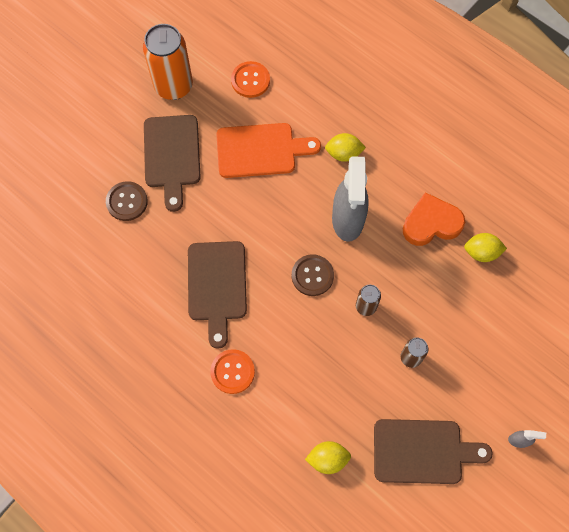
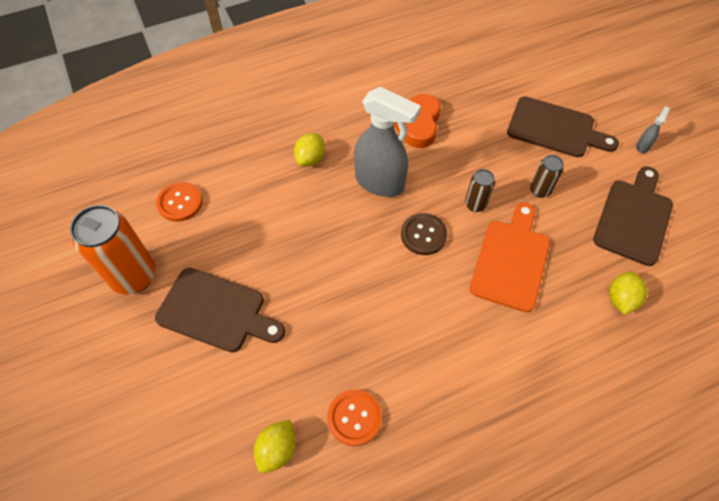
camera: 65 degrees left, 10 degrees down
brown button [106,181,148,221] -> none
brown cutting board [188,241,247,349] -> brown cutting board moved to [507,96,619,157]
orange button [210,349,255,394] -> orange button moved to [327,390,382,446]
orange cutting board [216,123,321,178] -> orange cutting board moved to [470,203,550,312]
yellow lemon [464,233,507,262] -> yellow lemon moved to [254,420,296,473]

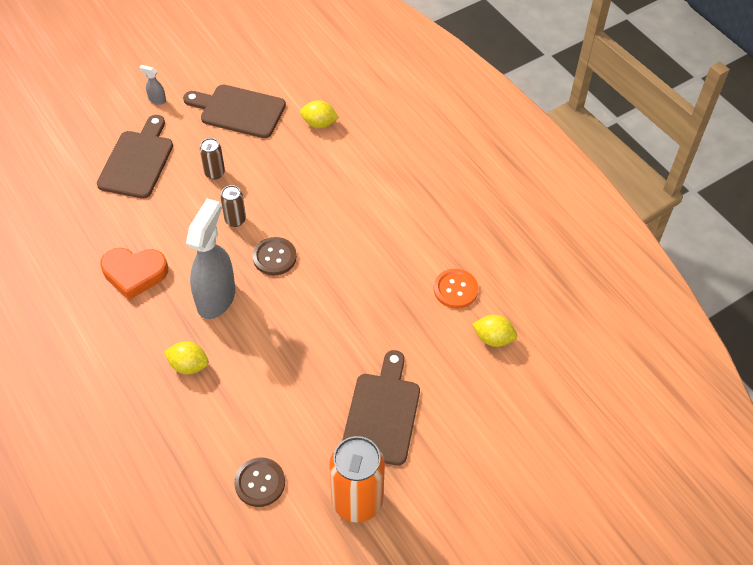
camera: 100 degrees left, 5 degrees down
orange button [156,182,203,222] -> brown button [234,458,285,507]
orange cutting board [470,203,550,312] -> none

